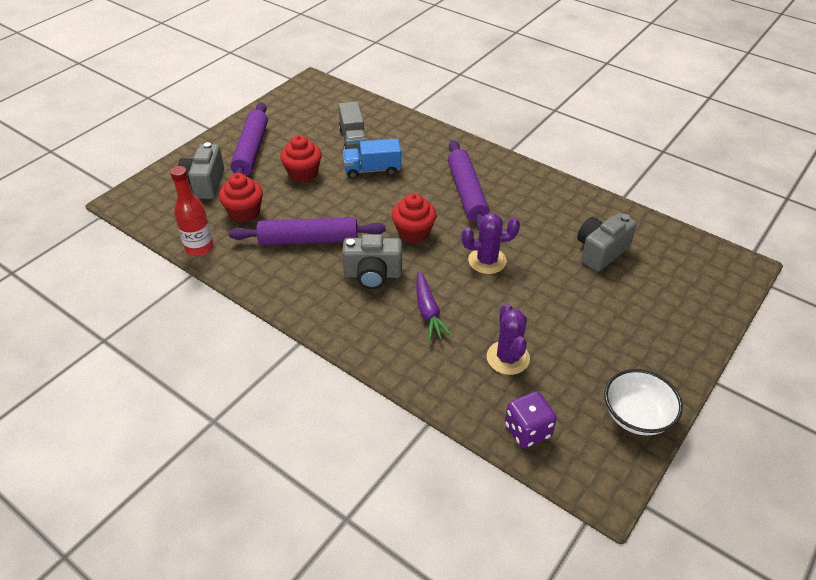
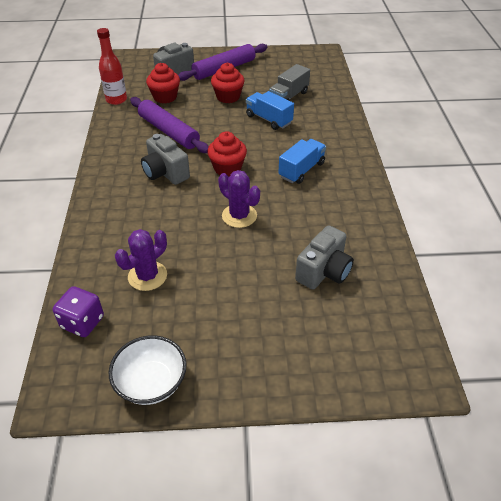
camera: 50 degrees right, 0 degrees up
purple carrot [416,272,453,341] -> none
purple rolling pin [448,140,490,231] -> blue truck [278,139,326,184]
grey camera [577,213,637,272] -> grey camera turned 120 degrees clockwise [295,225,354,290]

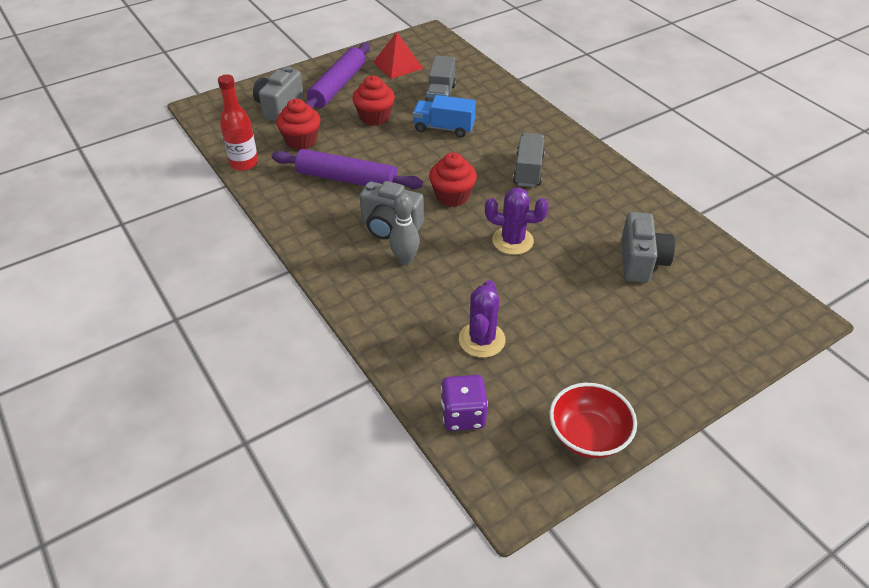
camera: 30 degrees left, 0 degrees up
white bowl [109,336,187,405] -> red bowl [549,383,637,458]
blue truck [278,139,326,184] -> grey truck [513,133,545,187]
none -> red pyramid [373,32,424,79]
none -> grey bowling pin [389,193,420,265]

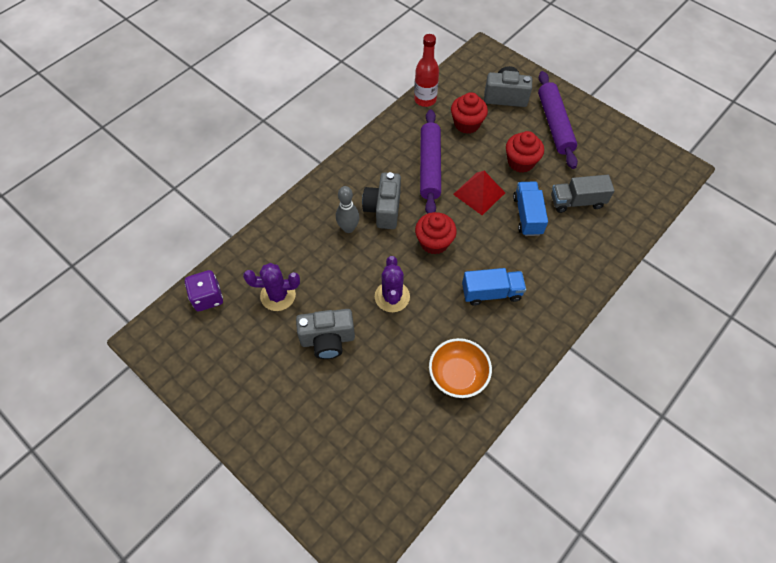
camera: 75 degrees right, 15 degrees up
purple rolling pin [305,43,370,109] -> purple rolling pin turned 75 degrees clockwise [538,71,578,169]
red pyramid [373,32,424,79] -> red pyramid moved to [453,171,505,215]
grey truck [513,133,545,187] -> blue truck [462,268,526,305]
red bowl [549,383,637,458] -> none
grey camera [621,212,675,283] -> grey camera moved to [296,309,355,359]
none -> orange bowl [429,338,492,398]

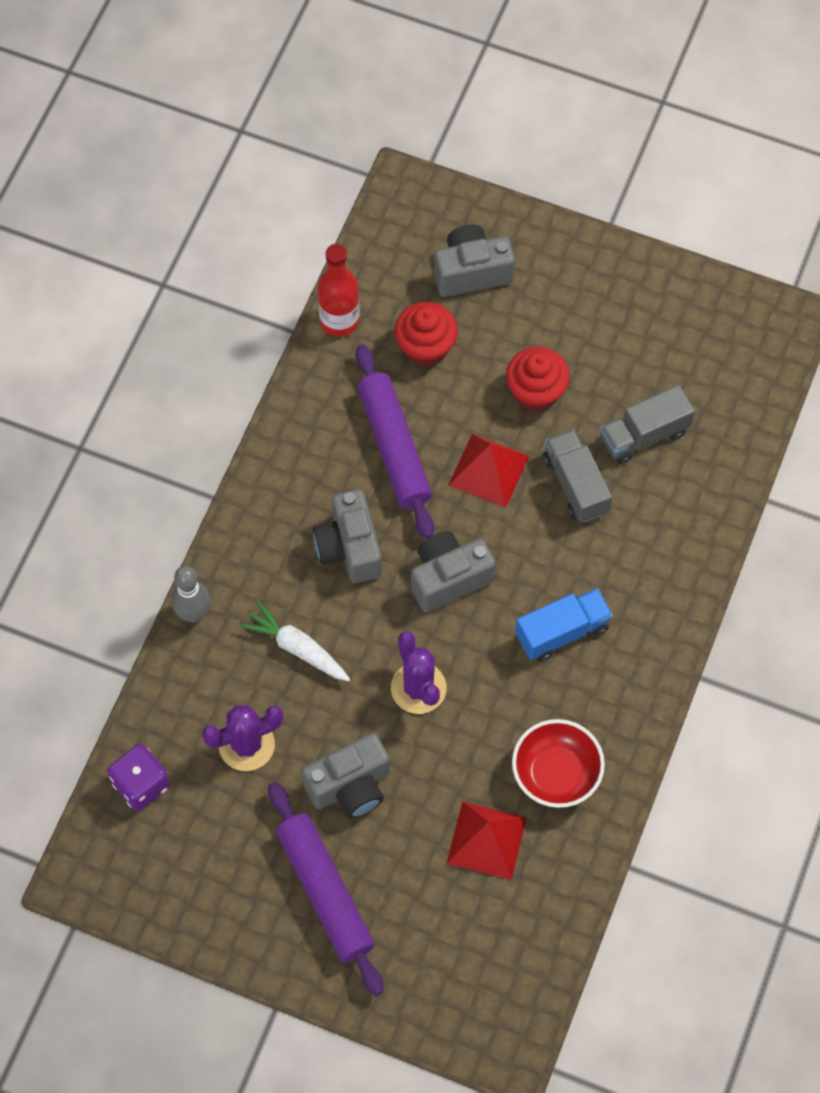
camera: 20 degrees left, 5 degrees up
grey bowling pin [336,186,360,233] -> grey bowling pin moved to [172,566,211,623]
red cupcake [415,212,457,255] -> grey camera [411,531,496,612]
orange bowl [429,338,492,398] -> red bowl [512,719,605,808]
blue truck [513,181,548,236] -> grey truck [543,429,612,523]
purple rolling pin [538,71,578,169] -> purple rolling pin moved to [268,782,383,996]
none -> white carrot [239,601,351,682]
none -> red pyramid [446,802,527,880]

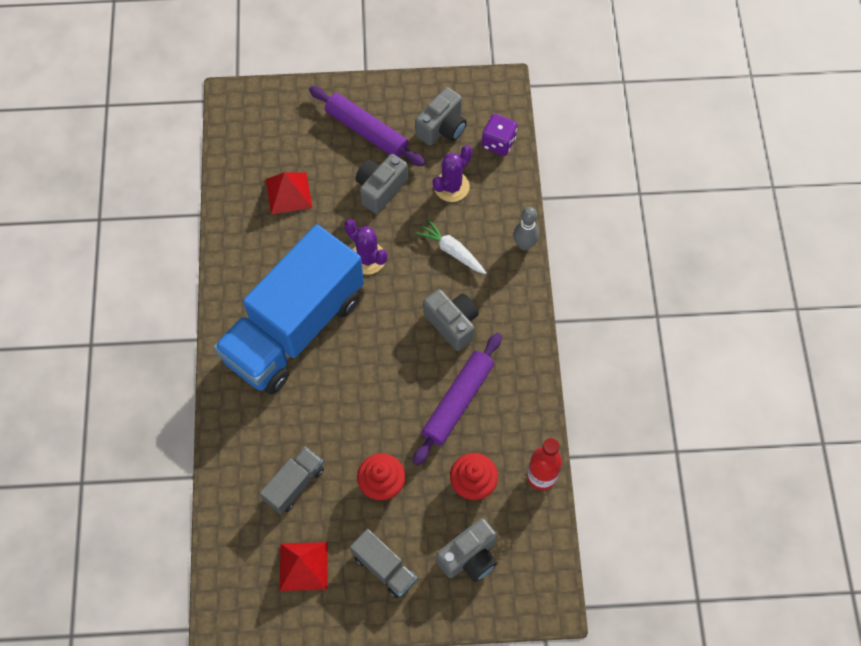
camera: 155 degrees right, 0 degrees up
white carrot [239,601,351,682] -> white carrot turned 150 degrees counterclockwise [416,219,486,274]
purple rolling pin [356,344,434,539] -> purple rolling pin turned 75 degrees clockwise [413,333,502,466]
grey camera [411,531,496,612] -> grey camera moved to [415,87,467,146]
red pyramid [448,434,529,508] -> red pyramid moved to [280,542,328,591]
red bowl [512,719,605,808] -> none
blue truck [515,588,613,661] -> blue truck [214,224,364,394], size x2.47
grey truck [543,429,612,523] -> grey truck moved to [350,529,417,598]

